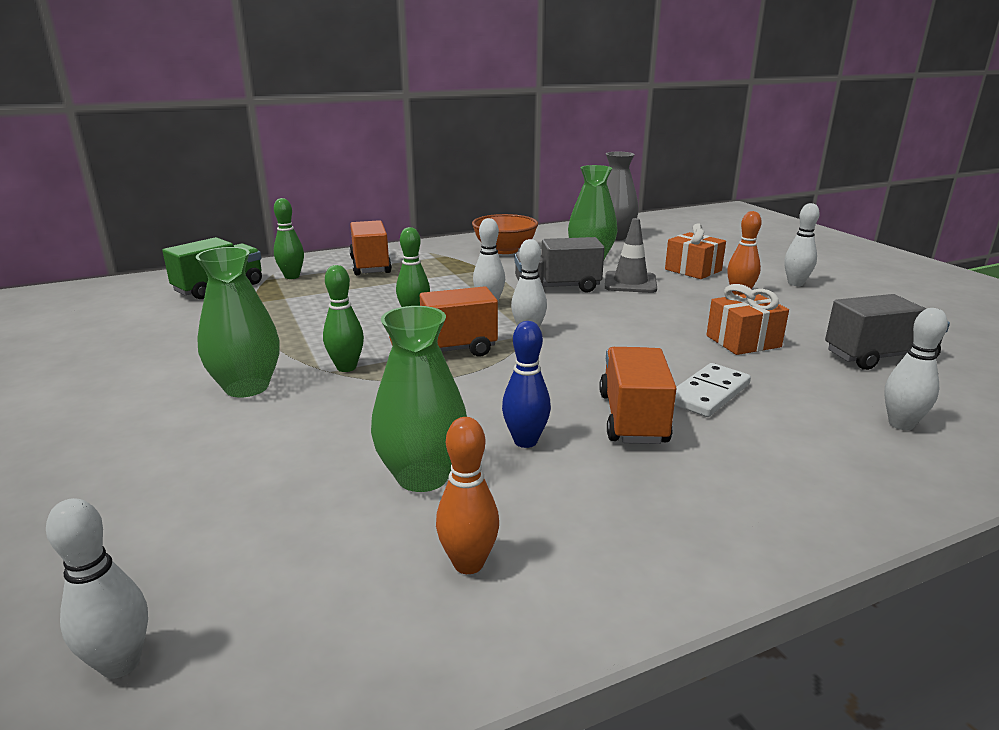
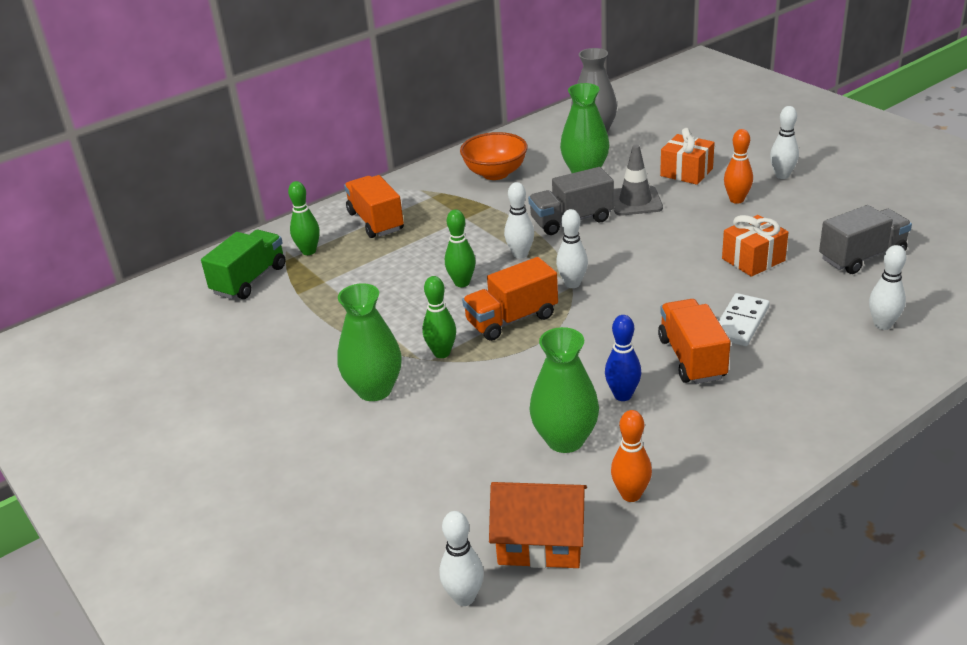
camera: 10 degrees left, 10 degrees up
none -> orange house [489,482,587,568]

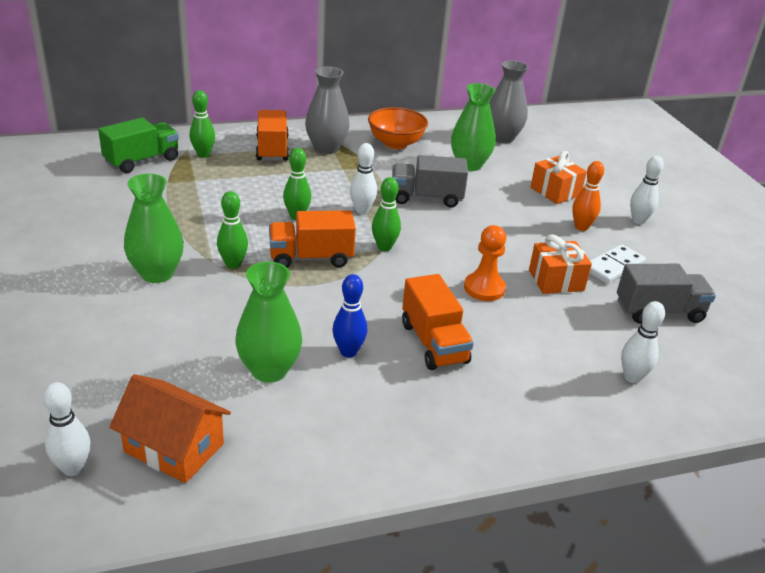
camera: 15 degrees right, 0 degrees up
white bowling pin [556,209,588,288] -> green bowling pin [372,177,401,251]
orange bowling pin [611,410,652,502] -> none
grey traffic cone [613,145,663,216] -> none
orange truck [658,299,731,384] -> orange truck turned 150 degrees clockwise [402,274,474,370]
white domino [719,293,770,346] -> white domino moved to [589,244,646,284]
none -> grey vase [305,67,350,154]
none -> orange pawn [464,225,506,301]

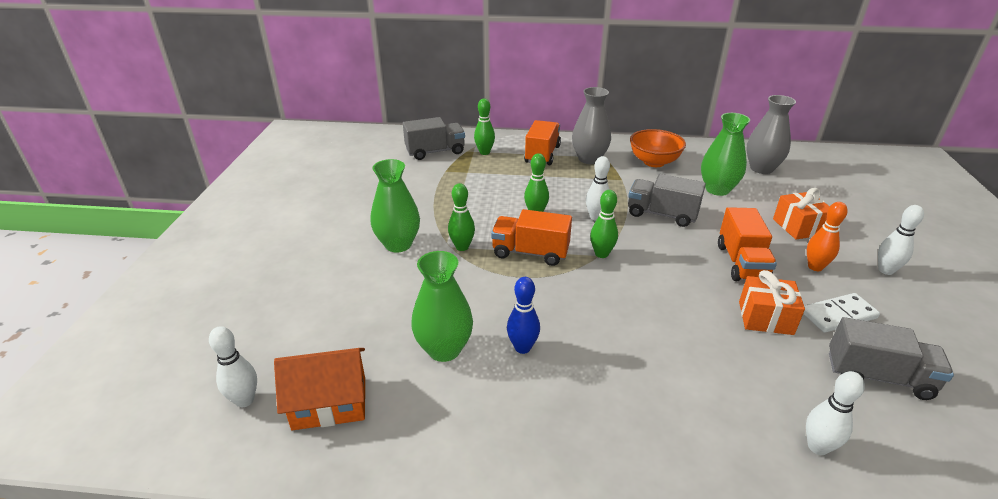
camera: 25 degrees right, 0 degrees up
green truck [98,118,179,173] -> grey truck [403,117,465,160]
orange house [109,374,231,483] -> orange house turned 60 degrees counterclockwise [274,348,365,430]
orange truck [402,274,474,370] -> orange truck moved to [718,207,777,281]
orange pawn [464,225,506,301] -> none

